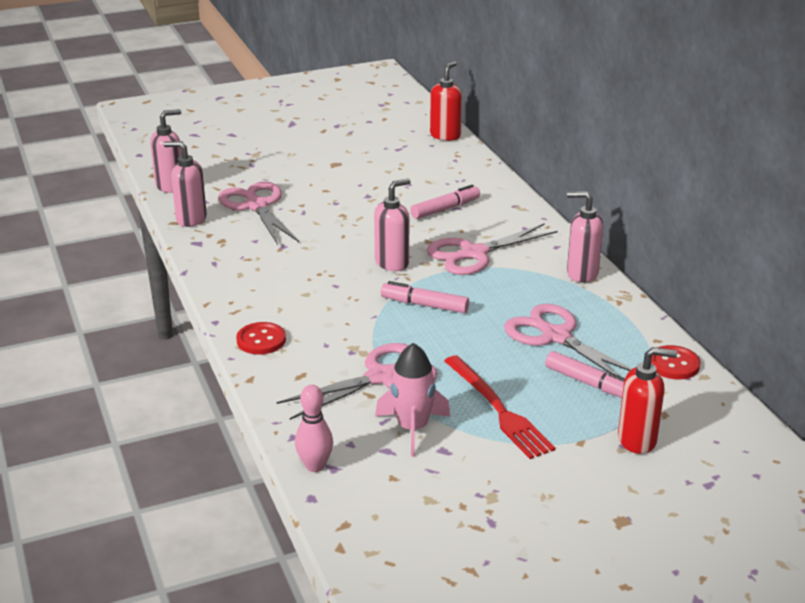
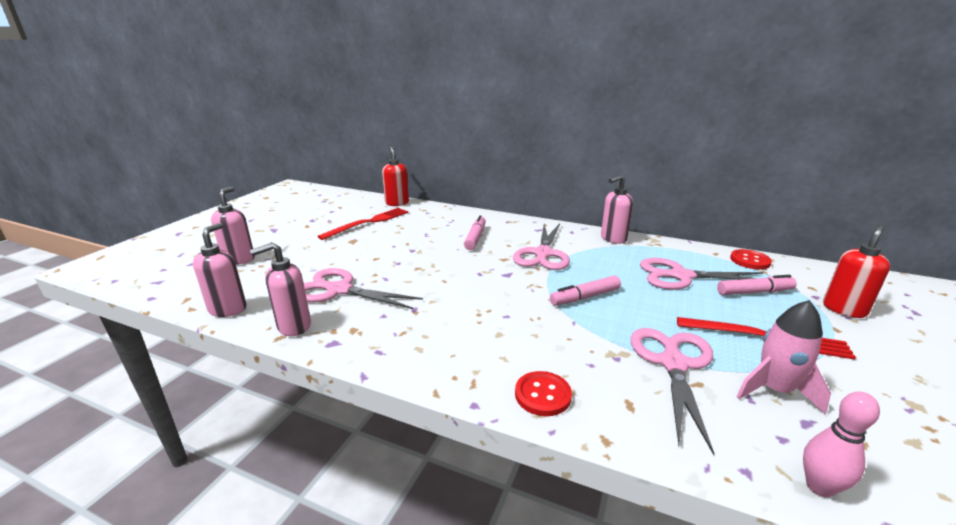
camera: 45 degrees left, 5 degrees down
pink soap dispenser [374,178,411,271] -> pink soap dispenser moved to [211,187,255,265]
none -> red fork [317,208,408,240]

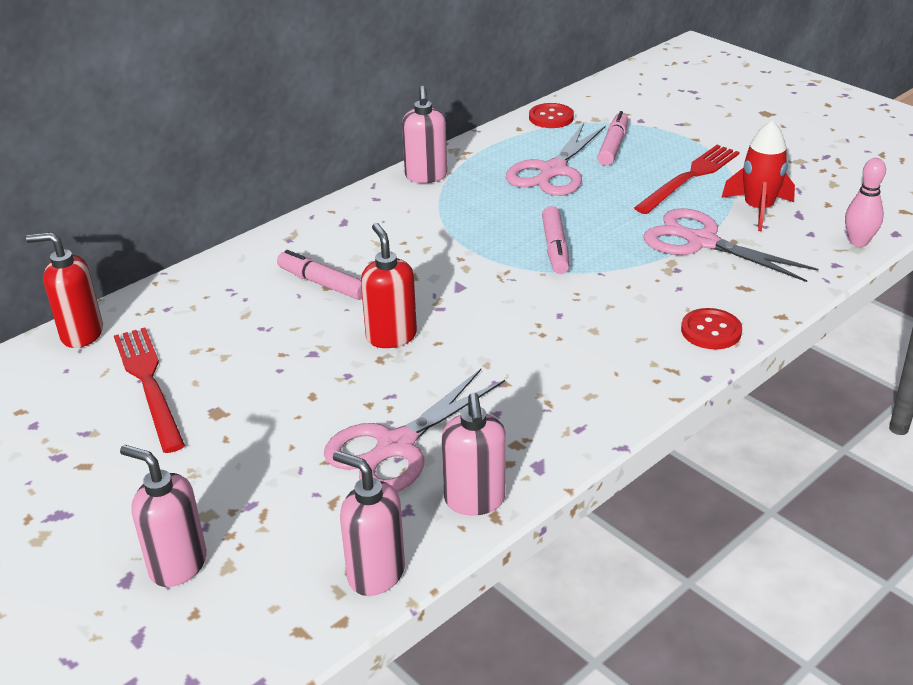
camera: 65 degrees left, 10 degrees up
pink scissors [513,224,570,270] -> none
pink rocket [736,300,831,415] -> red rocket [721,120,795,231]
red soap dispenser [823,225,890,318] -> red soap dispenser moved to [361,223,417,348]

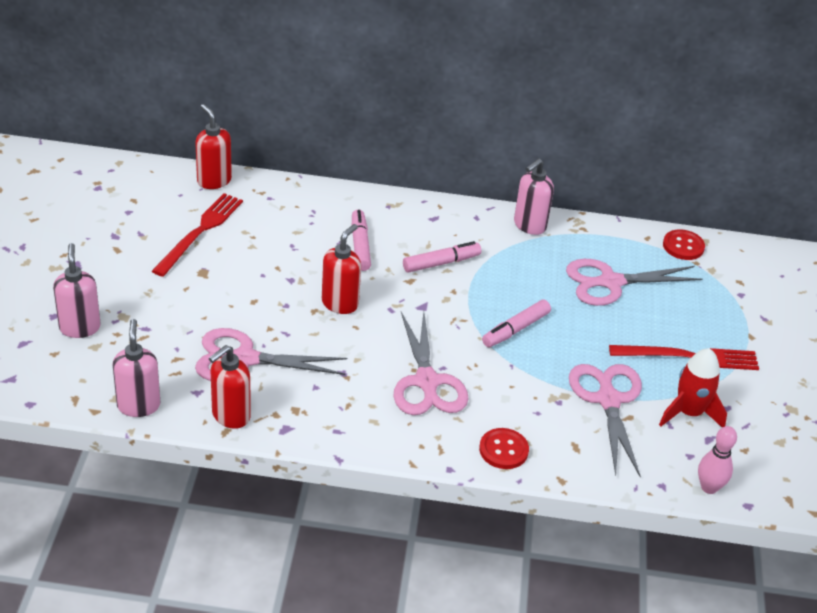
camera: 45 degrees right, 5 degrees up
pink soap dispenser [442,392,506,516] -> red soap dispenser [209,345,251,429]
pink marker [597,111,628,166] -> pink marker moved to [403,241,481,273]
none -> pink scissors [393,311,469,415]

